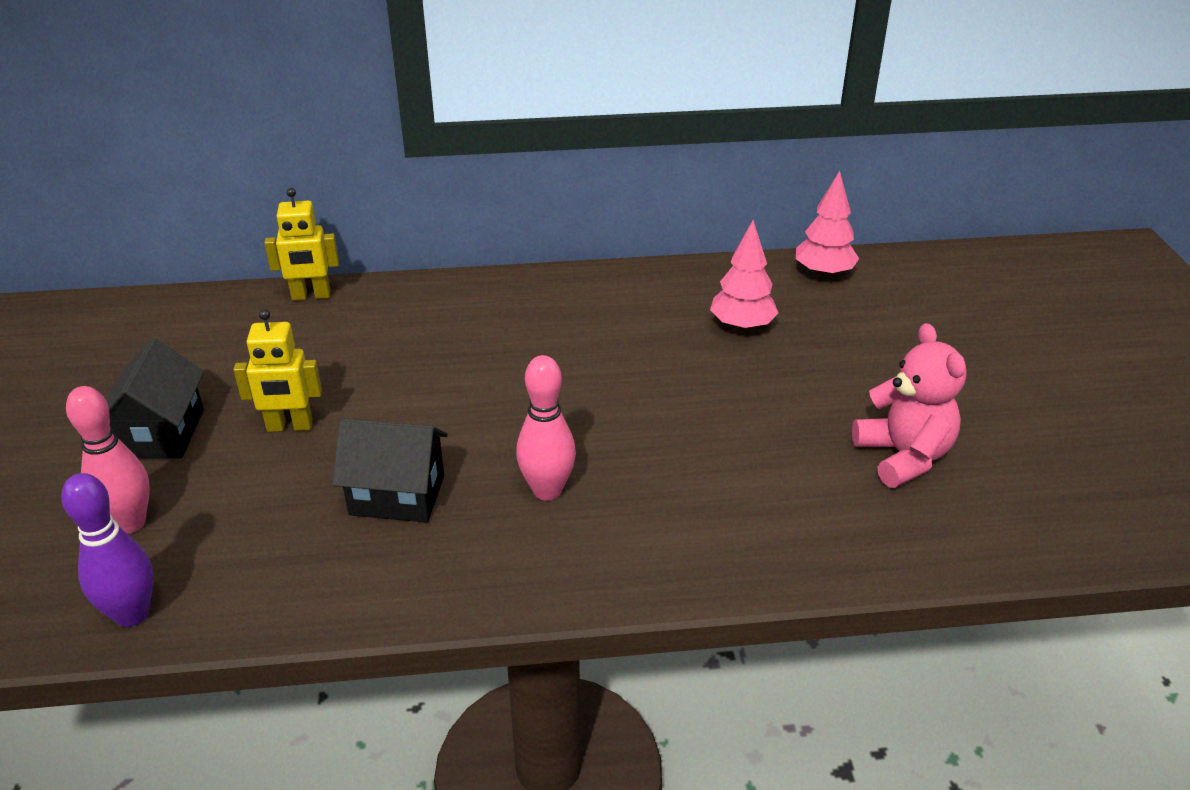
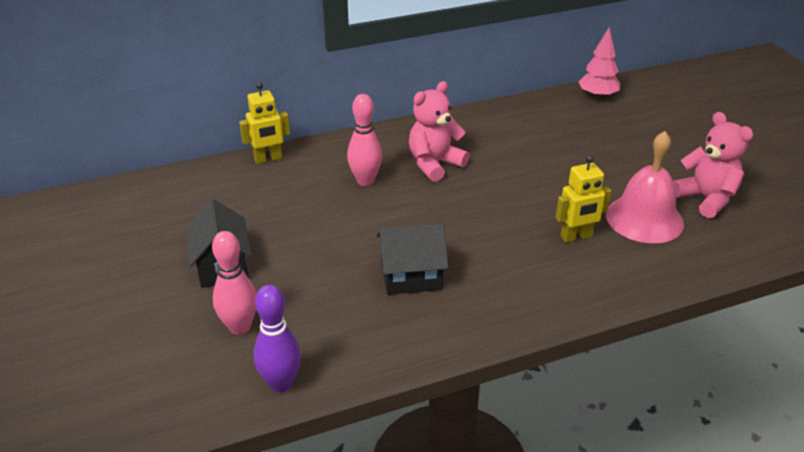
camera: 15 degrees left, 0 degrees up
yellow robot [233,309,322,432] -> yellow robot moved to [556,155,611,243]
pink bowling pin [516,355,576,501] -> pink bowling pin moved to [347,94,382,186]
pink tree [710,220,778,331] -> none
none -> pink teddy bear [409,81,470,182]
none -> pink bell [606,131,684,243]

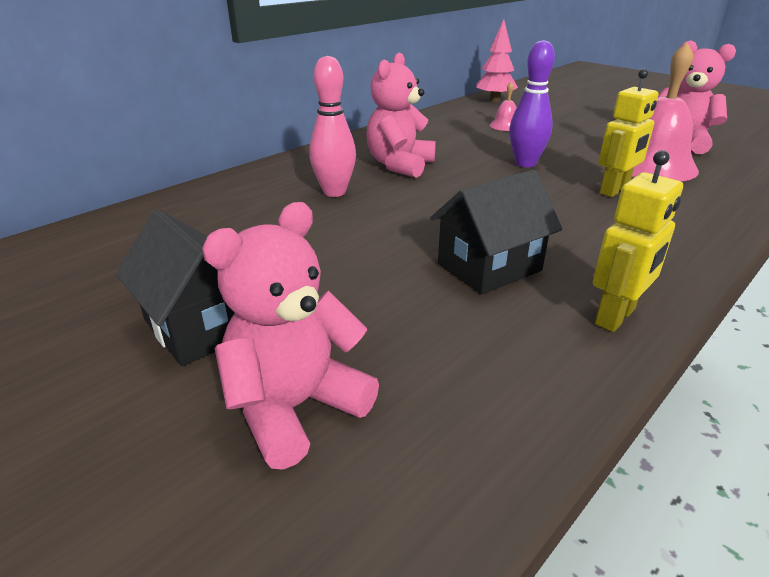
camera: 25 degrees left, 5 degrees down
pink bowling pin [212,231,257,335] -> pink teddy bear [202,202,379,470]
yellow robot [239,82,290,164] -> yellow robot moved to [593,150,683,332]
purple bowling pin [254,285,301,392] -> purple bowling pin moved to [509,40,555,168]
none -> pink bell [490,82,517,131]

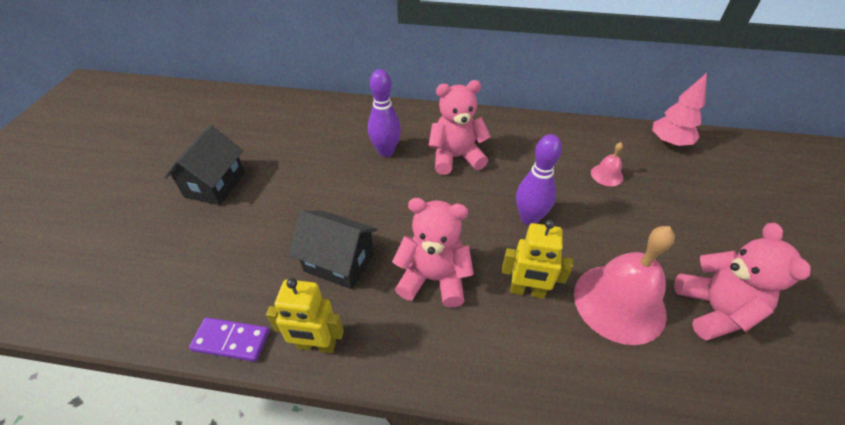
camera: 55 degrees right, 15 degrees up
pink teddy bear [202,202,379,470] -> pink teddy bear moved to [392,198,474,308]
pink bowling pin [309,56,356,197] -> purple bowling pin [368,69,401,157]
none -> purple domino [189,317,270,362]

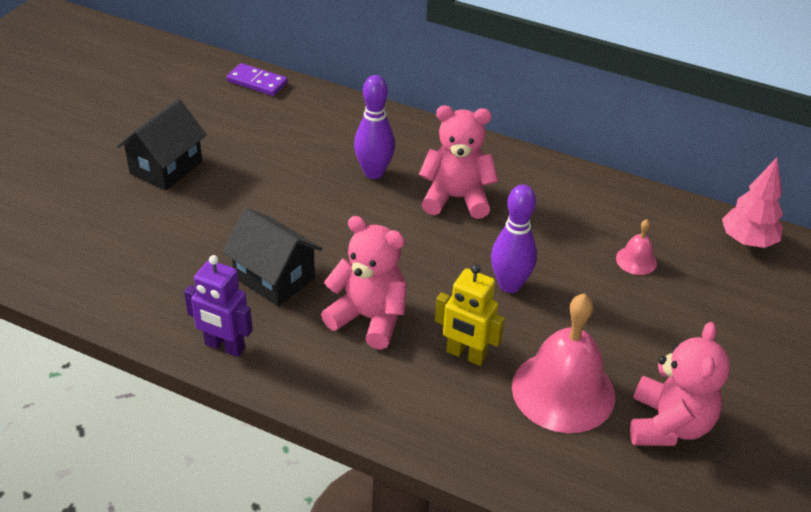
camera: 15 degrees right, 5 degrees down
purple domino [189,317,270,362] -> purple domino moved to [226,63,288,96]
yellow robot [266,278,344,353] -> purple robot [184,255,253,357]

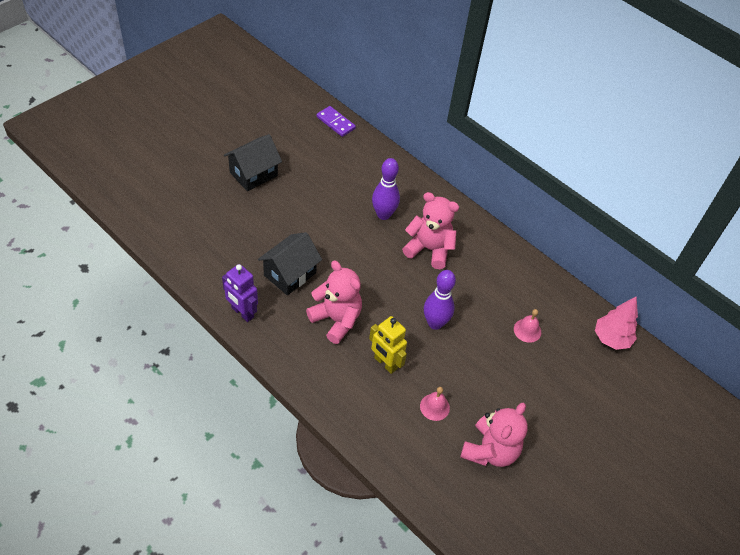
camera: 15 degrees right, 10 degrees up
black house [222,208,322,307] -> black house turned 75 degrees clockwise [258,232,322,295]
pink bell [512,293,615,433] -> pink bell [420,387,450,421], size x0.45

